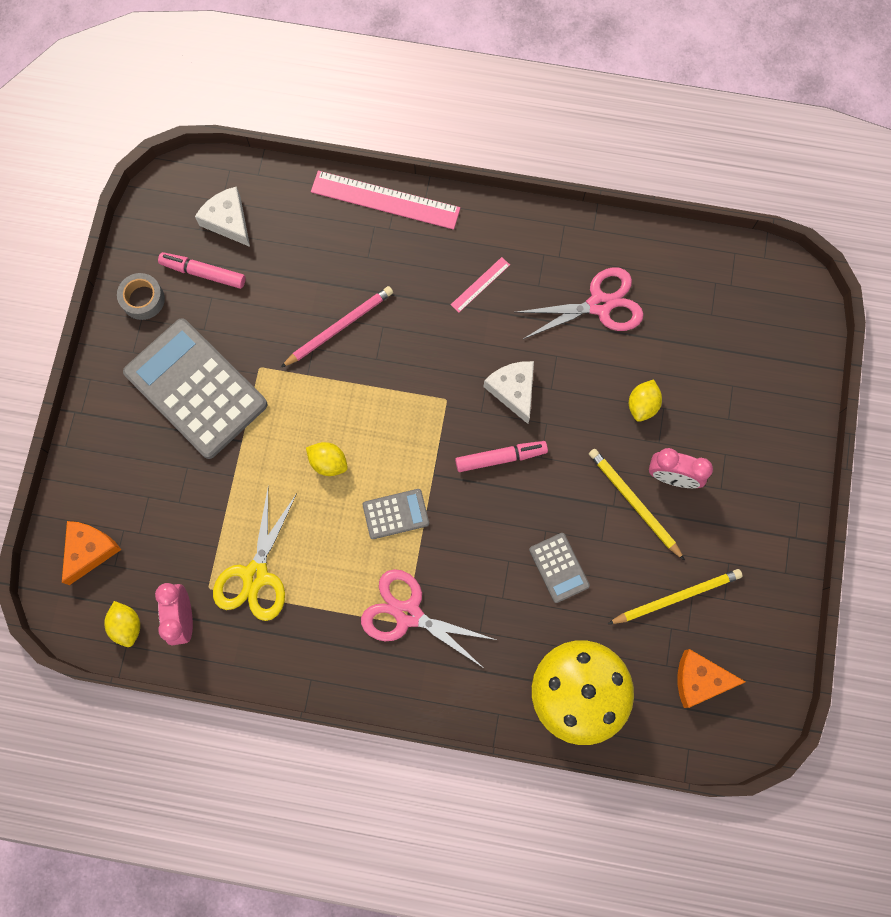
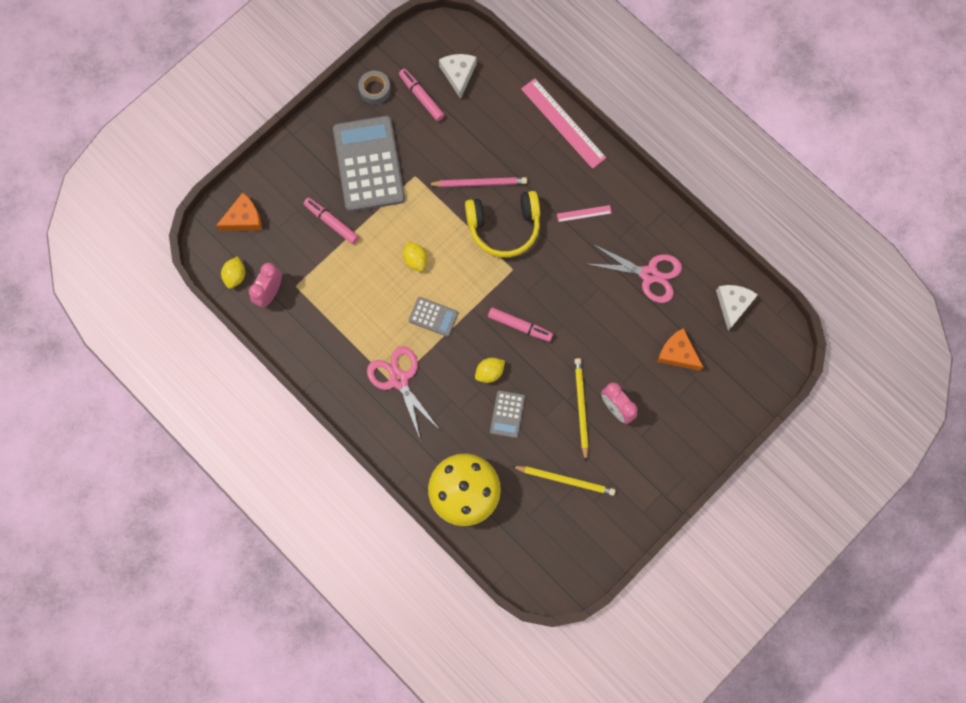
camera: 35 degrees right, 0 degrees up
yellow scissors [213,489,297,621] -> none
white cheese [484,361,534,424] -> white cheese moved to [716,285,758,331]
yellow lemon [629,379,662,422] -> yellow lemon moved to [475,358,505,383]
orange cheese [678,649,745,708] -> orange cheese moved to [657,328,703,371]
none -> pink marker [304,198,359,244]
none -> yellow headphones [465,191,540,258]

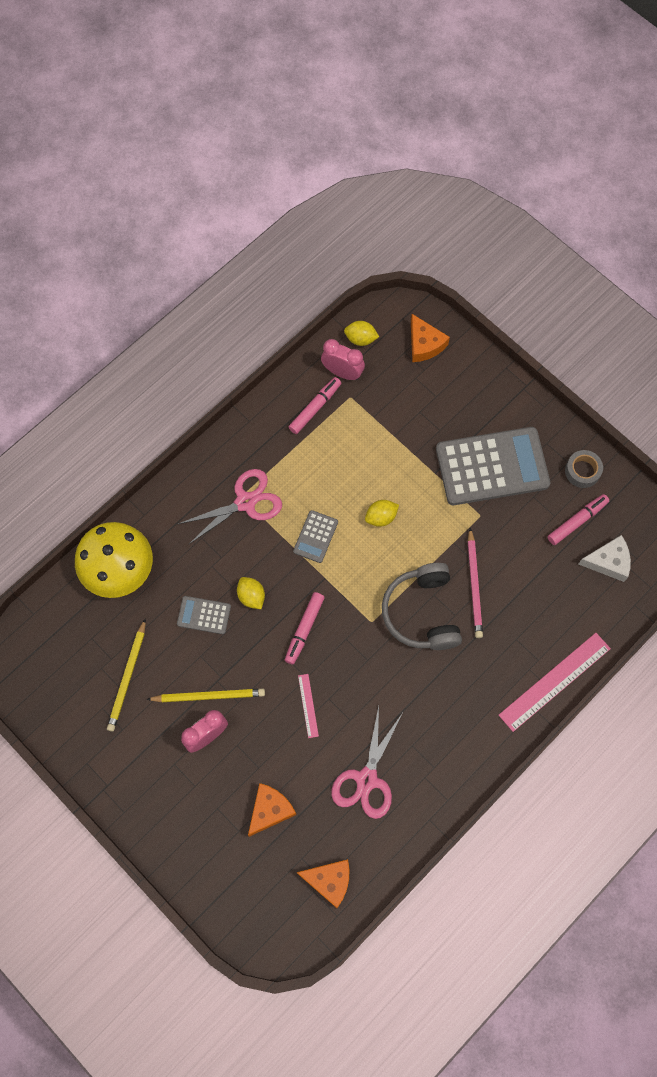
camera: 90 degrees right, 5 degrees down
pink marker [304,198,359,244] -> pink marker moved to [289,377,341,434]
yellow headphones [465,191,540,258] -> grey headphones [382,563,462,650]
pink ruler [557,205,612,222] -> pink ruler moved to [298,674,319,738]
white cheese [716,285,758,331] -> orange cheese [296,859,350,908]

